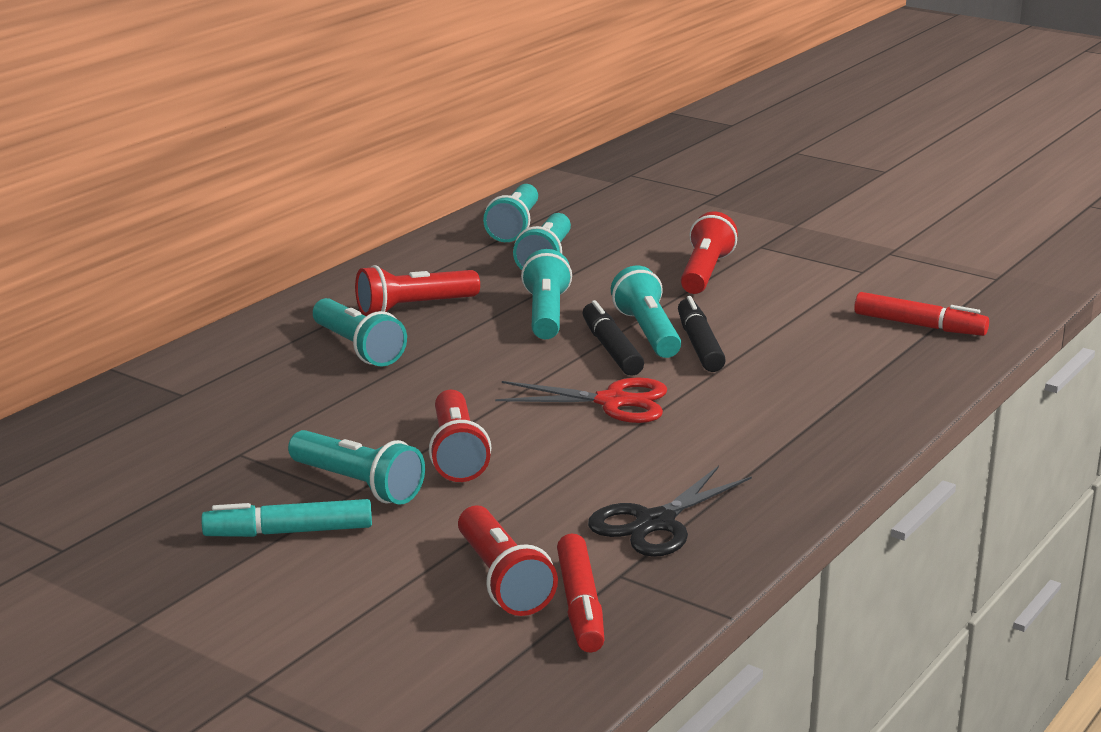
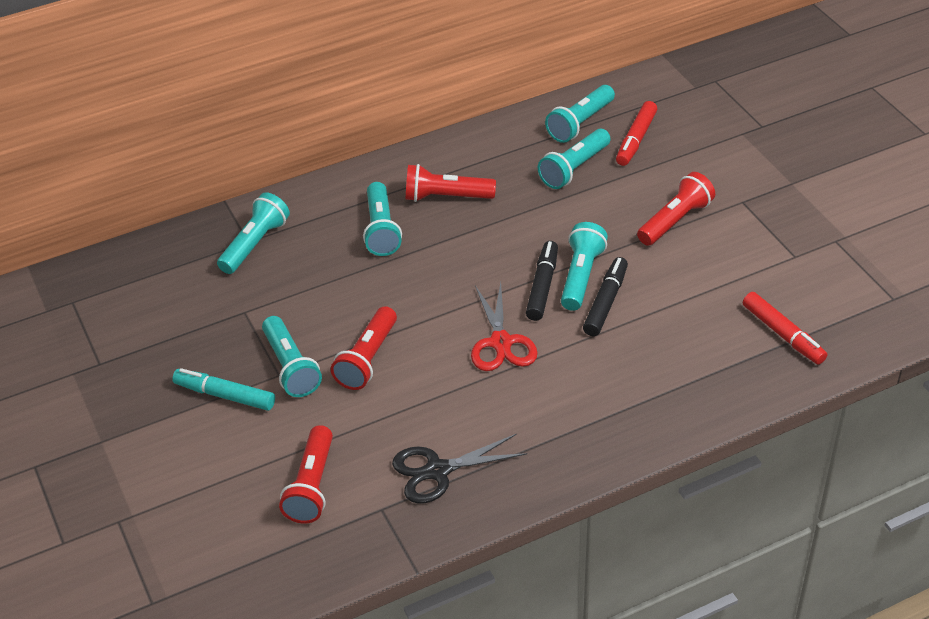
camera: 30 degrees right, 20 degrees up
red scissors [495,377,667,423] -> red scissors turned 45 degrees clockwise [471,282,538,371]
turquoise flashlight [521,249,572,339] -> turquoise flashlight moved to [217,192,290,274]
red marker [557,533,604,653] -> red marker moved to [616,101,657,166]

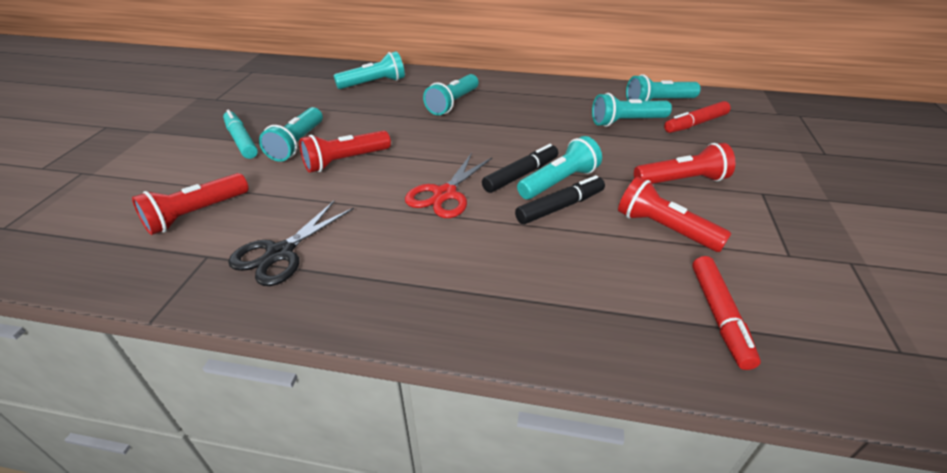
camera: 35 degrees right, 5 degrees down
black scissors [392,434,527,504] -> black scissors turned 75 degrees counterclockwise [228,201,354,286]
red flashlight [406,164,496,202] -> red flashlight moved to [618,177,731,252]

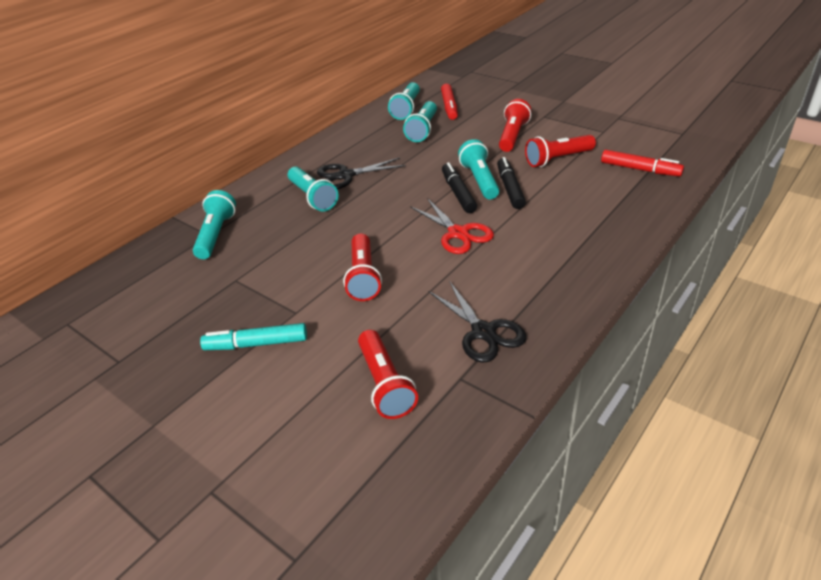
camera: 60 degrees left, 0 degrees up
turquoise flashlight [259,107,323,162] -> none
none -> black scissors [317,157,406,189]

